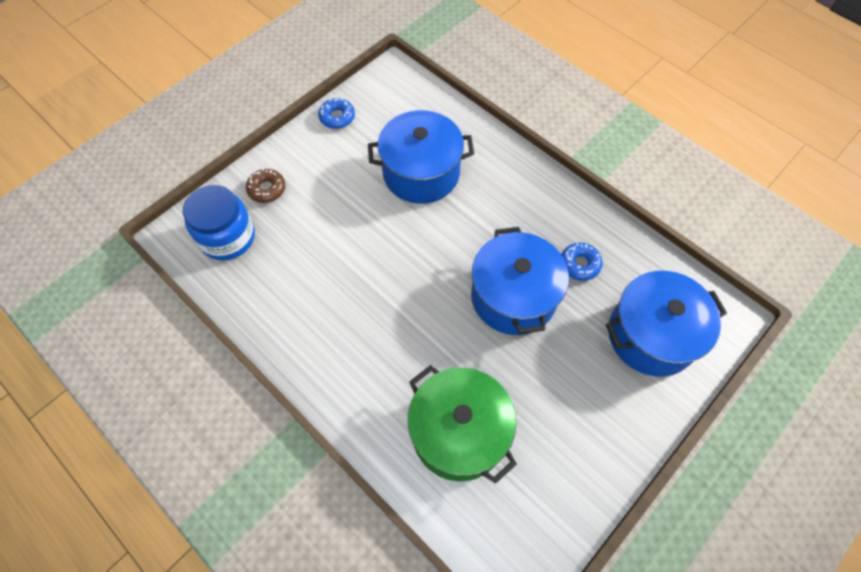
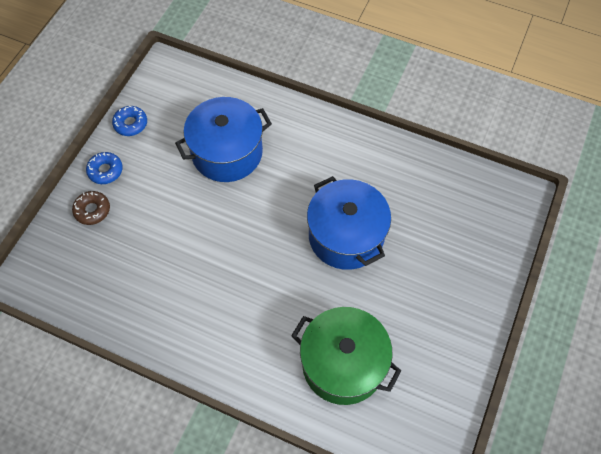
camera: 20 degrees left, 0 degrees up
blue jar [183,185,255,260] -> none
blue donut [562,243,603,281] -> blue donut moved to [86,152,123,184]
blue pot [605,271,727,377] -> none

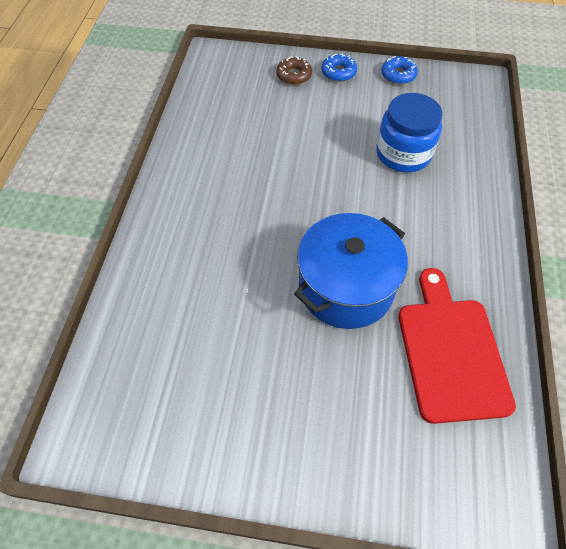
camera: 75 degrees right, 5 degrees down
blue pot [175,97,272,182] -> blue jar [376,93,442,172]
green pot [291,307,401,405] -> none
none -> red cutting board [398,268,516,424]

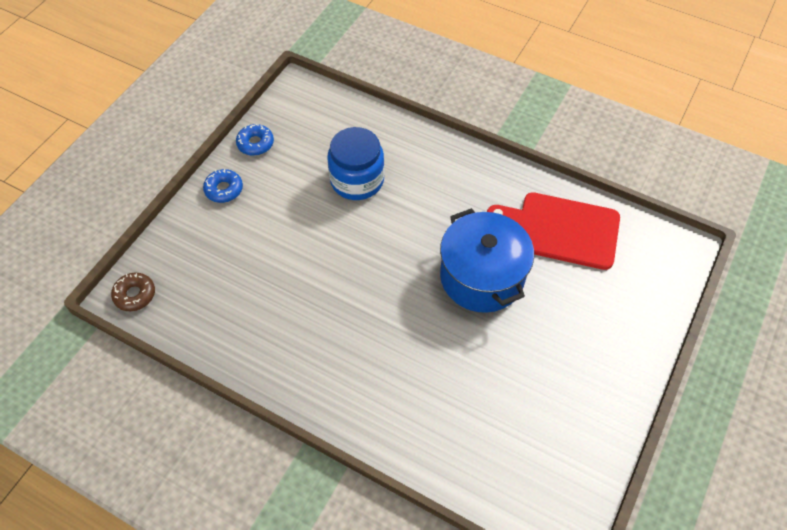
camera: 70 degrees left, 0 degrees up
brown donut [276,57,312,85] -> brown donut moved to [111,273,155,311]

